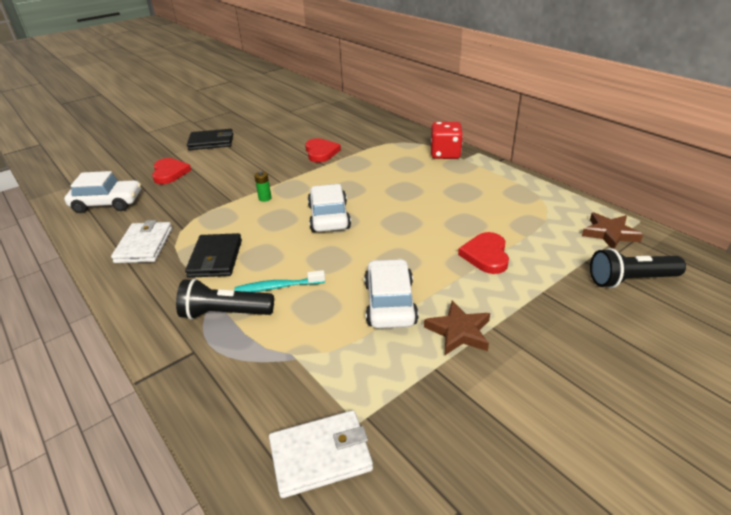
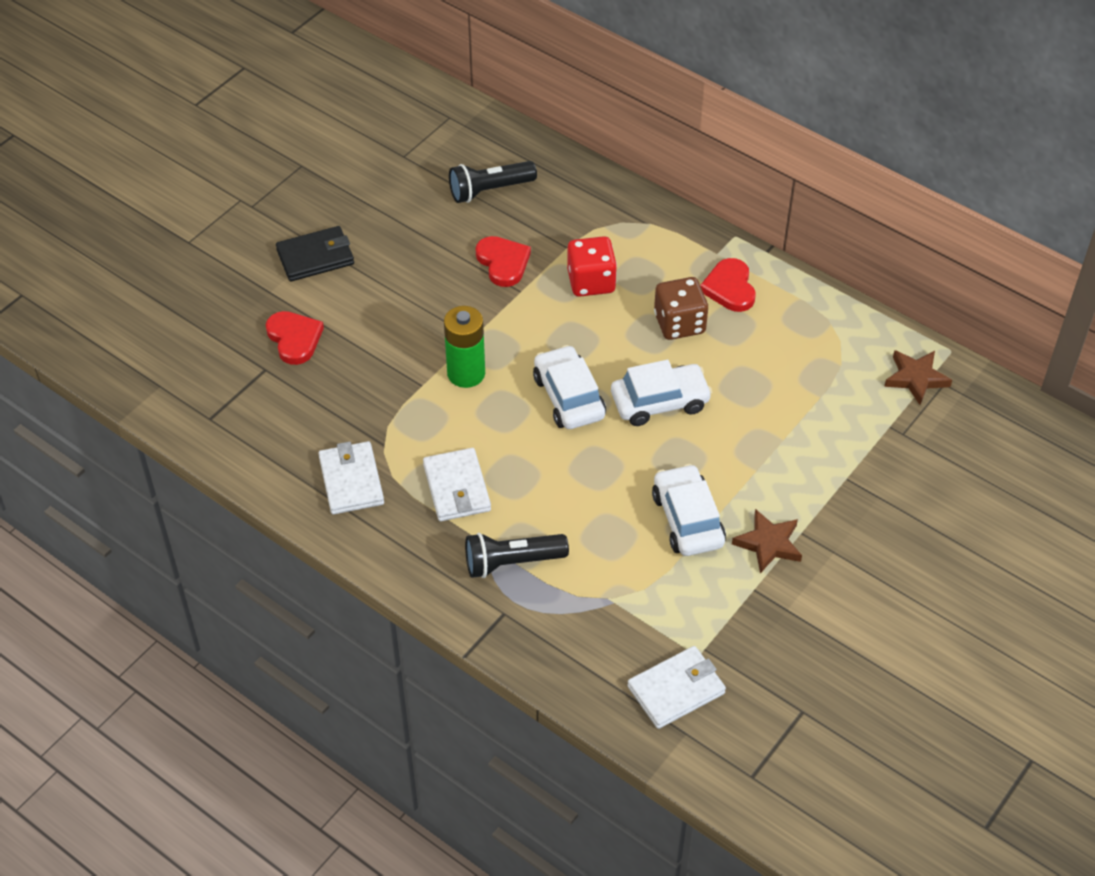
camera: 15 degrees left, 15 degrees up
white car [64,171,141,213] -> white car moved to [611,360,712,426]
black wallet [185,233,242,278] -> white wallet [423,448,491,521]
turquoise toothbrush [235,270,325,292] -> none
green battery [254,172,271,202] -> green battery [444,306,485,388], size x2.15
red dice [431,122,463,159] -> red dice moved to [567,236,617,297]
red heart [458,232,509,274] -> red heart moved to [700,258,756,312]
black flashlight [590,248,686,288] -> black flashlight moved to [449,161,537,203]
none -> brown dice [654,277,708,340]

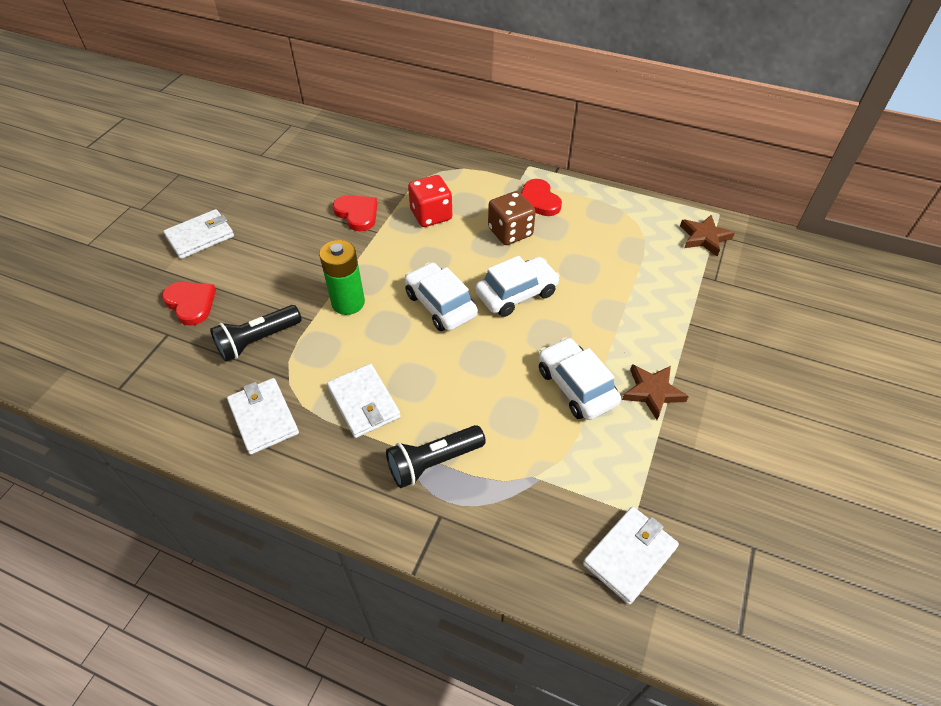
camera: 15 degrees left, 0 degrees up
black wallet [276,226,354,282] -> white wallet [163,209,234,259]
black flashlight [449,161,537,203] -> black flashlight moved to [210,305,302,362]

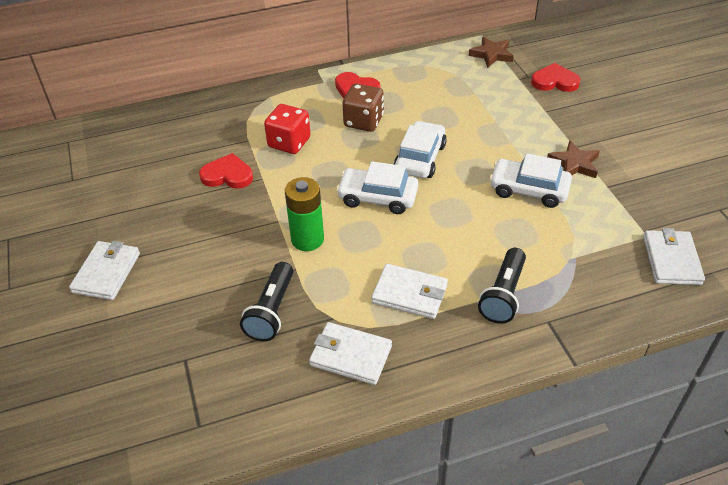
camera: 40 degrees left, 5 degrees down
red heart [162,282,216,326] -> red heart moved to [531,63,580,92]

